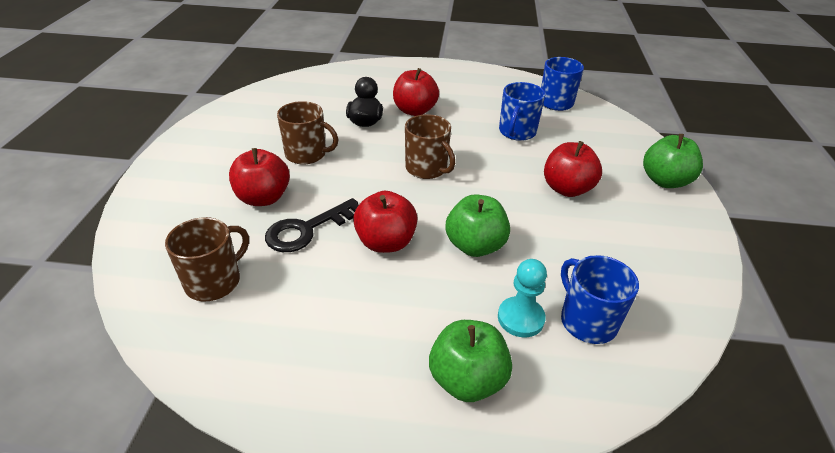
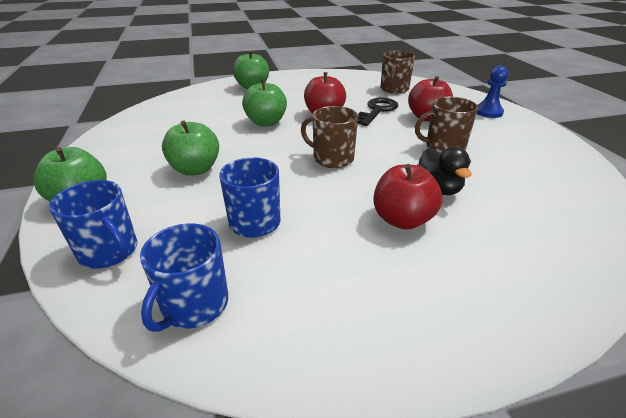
camera: 160 degrees right, 5 degrees down
turquoise pawn [498,259,547,337] -> none
red apple [544,141,602,197] -> green apple [162,120,219,176]
blue mug [561,255,639,344] -> blue mug moved to [49,180,137,269]
none -> blue pawn [477,66,508,118]

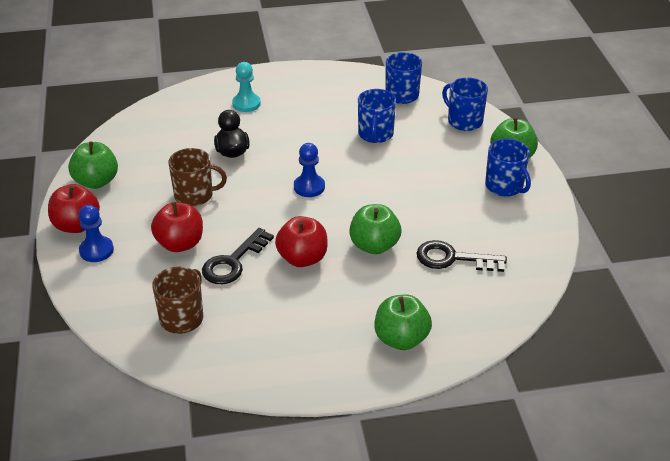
camera: 175 degrees left, 5 degrees up
green apple [162,120,219,176] -> green apple moved to [68,141,118,189]
brown mug [301,106,358,168] -> blue pawn [294,143,325,197]
red apple [373,164,443,230] -> red apple moved to [48,184,100,233]
none -> turquoise pawn [232,62,261,112]
none -> black key [417,240,507,272]
none -> blue mug [485,139,531,197]

